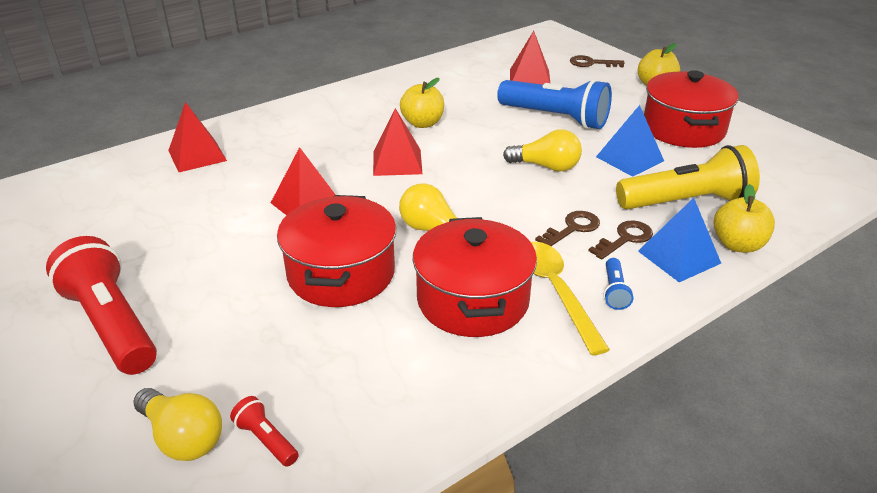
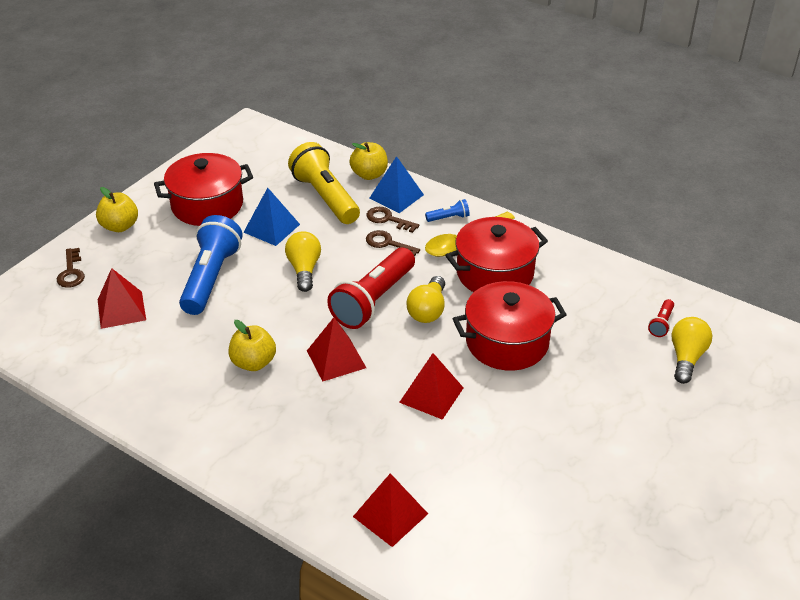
camera: 110 degrees left, 5 degrees up
red flashlight [46,236,157,375] -> red flashlight moved to [327,248,415,329]

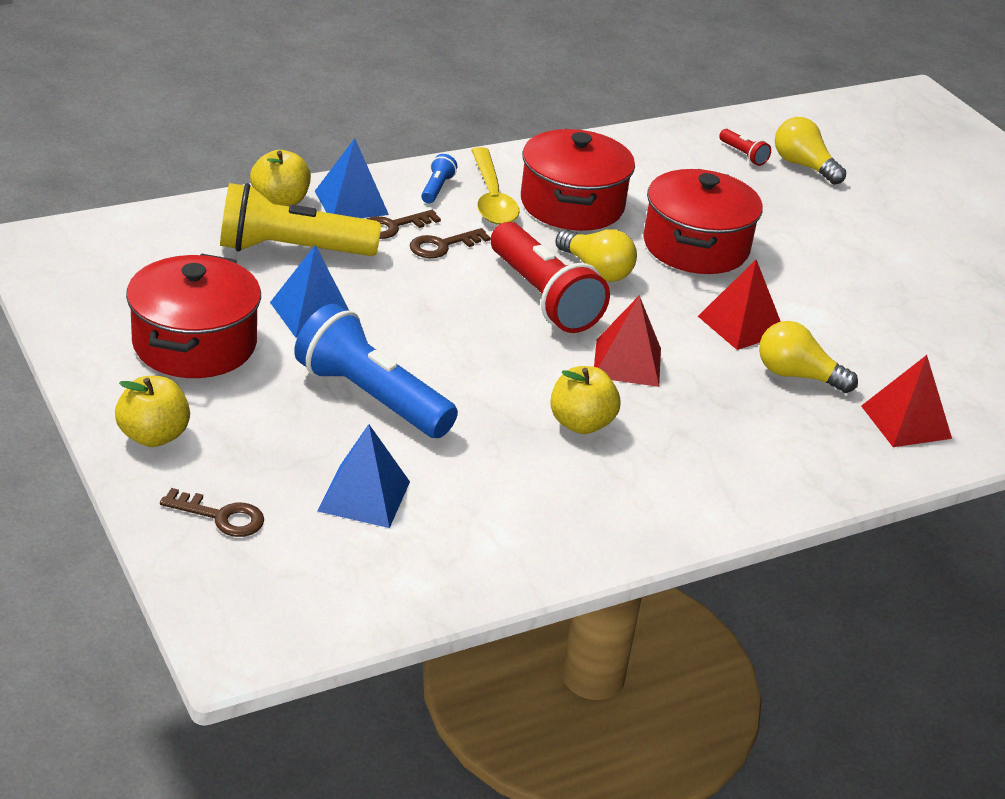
camera: 65 degrees left, 5 degrees down
red pyramid [98,268,146,329] -> blue pyramid [317,424,410,528]
yellow light bulb [285,231,321,292] -> yellow light bulb moved to [759,321,858,393]

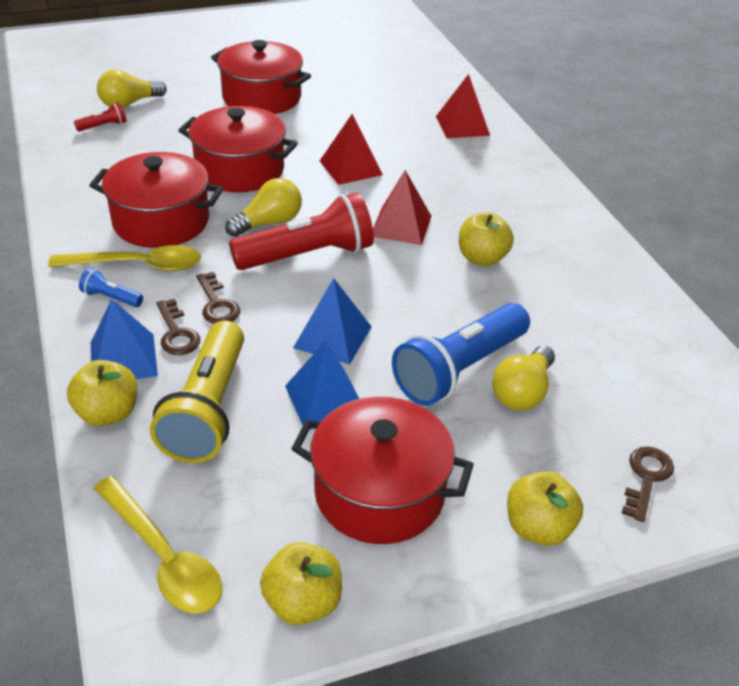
camera: 80 degrees left, 5 degrees up
blue pyramid [317,424,410,528] -> blue pyramid moved to [293,278,372,365]
yellow light bulb [759,321,858,393] -> yellow light bulb moved to [492,345,555,411]
none -> yellow spoon [94,476,222,614]
none -> red pot [211,40,311,114]
none -> yellow apple [260,542,342,625]

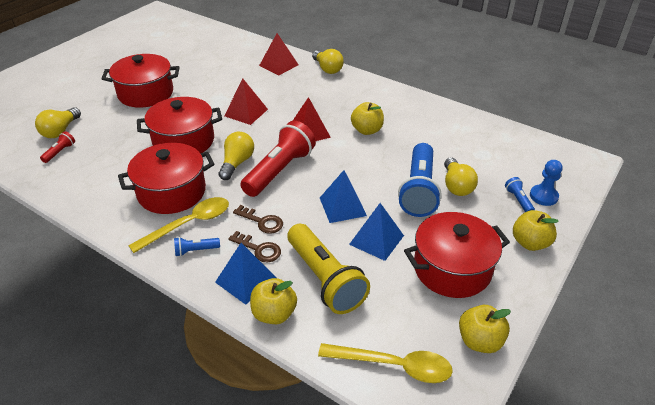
camera: 35 degrees left, 0 degrees up
brown key [622,447,674,522] -> blue pawn [530,160,563,206]
none -> yellow light bulb [312,49,344,74]
none -> blue flashlight [505,177,535,212]

